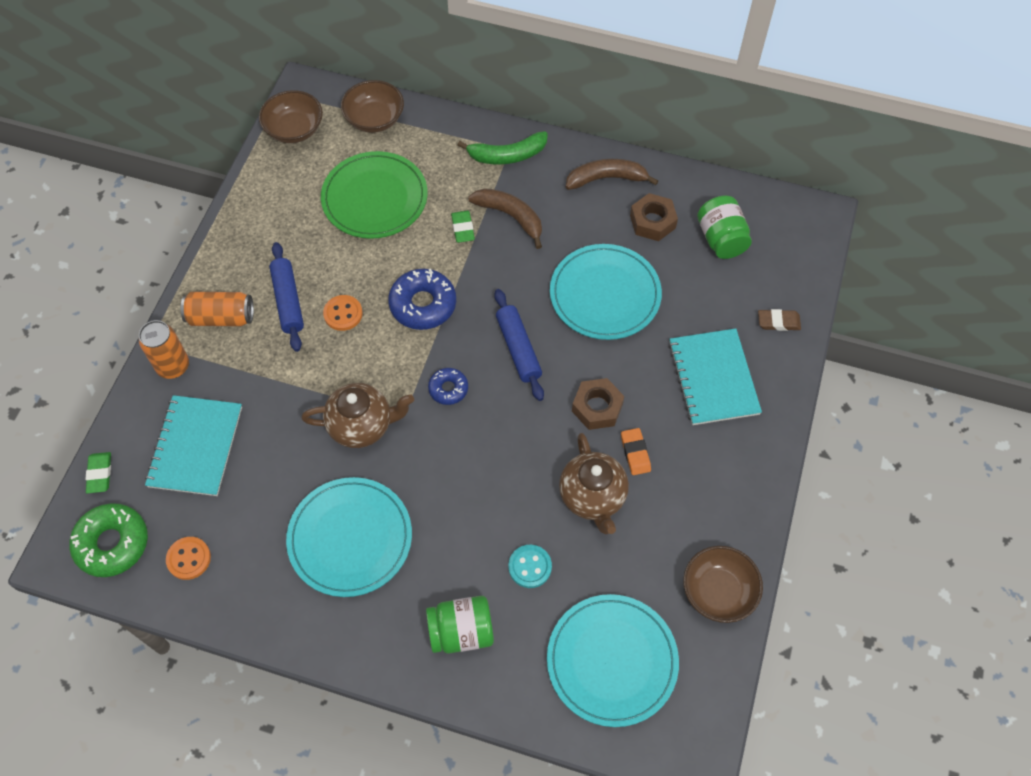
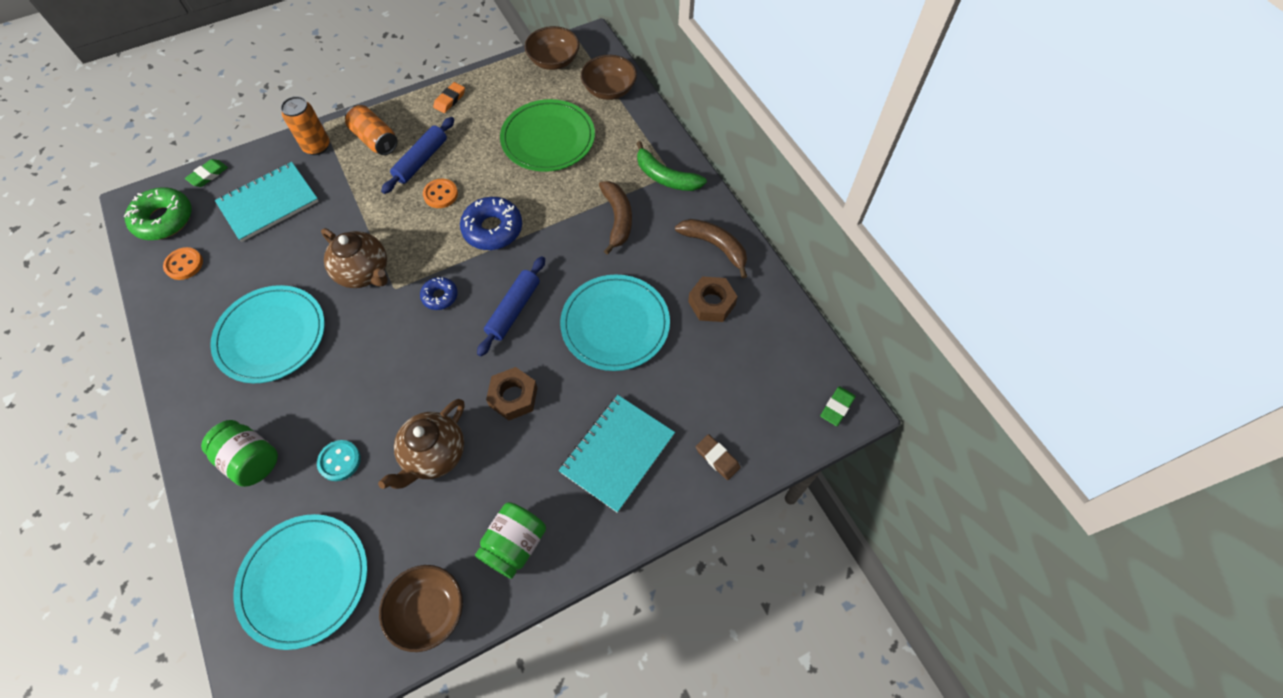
camera: 45 degrees right, 0 degrees up
green eraser [451,211,475,243] -> green eraser moved to [820,386,856,426]
orange eraser [621,428,651,475] -> orange eraser moved to [433,82,465,113]
green jar [697,195,752,259] -> green jar moved to [475,502,546,579]

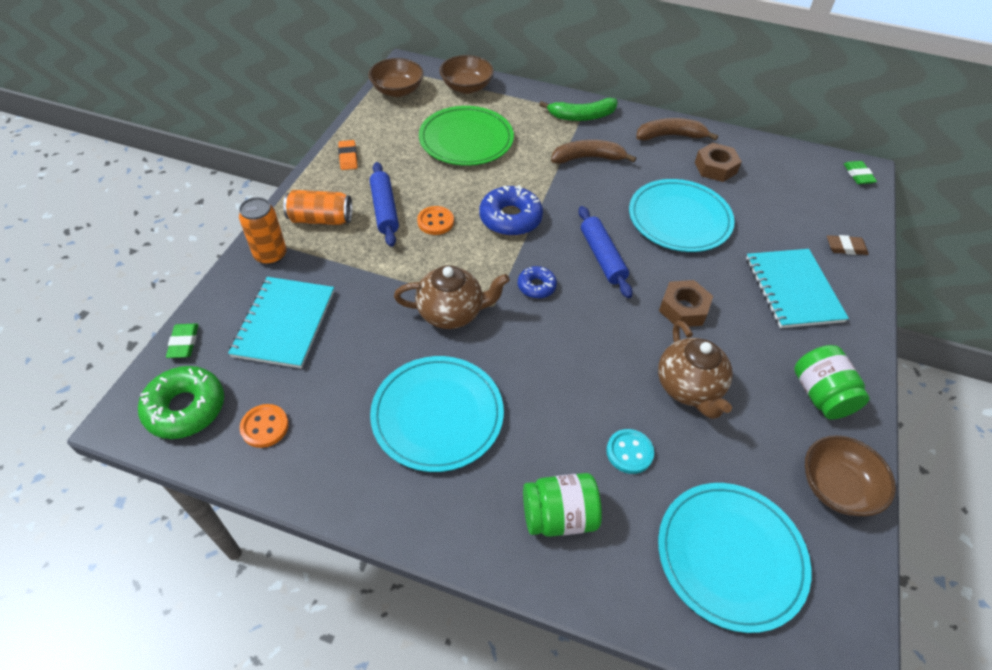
camera: 45 degrees left, 10 degrees down
brown banana [599,181,632,255] -> brown banana turned 45 degrees counterclockwise [551,140,636,164]

